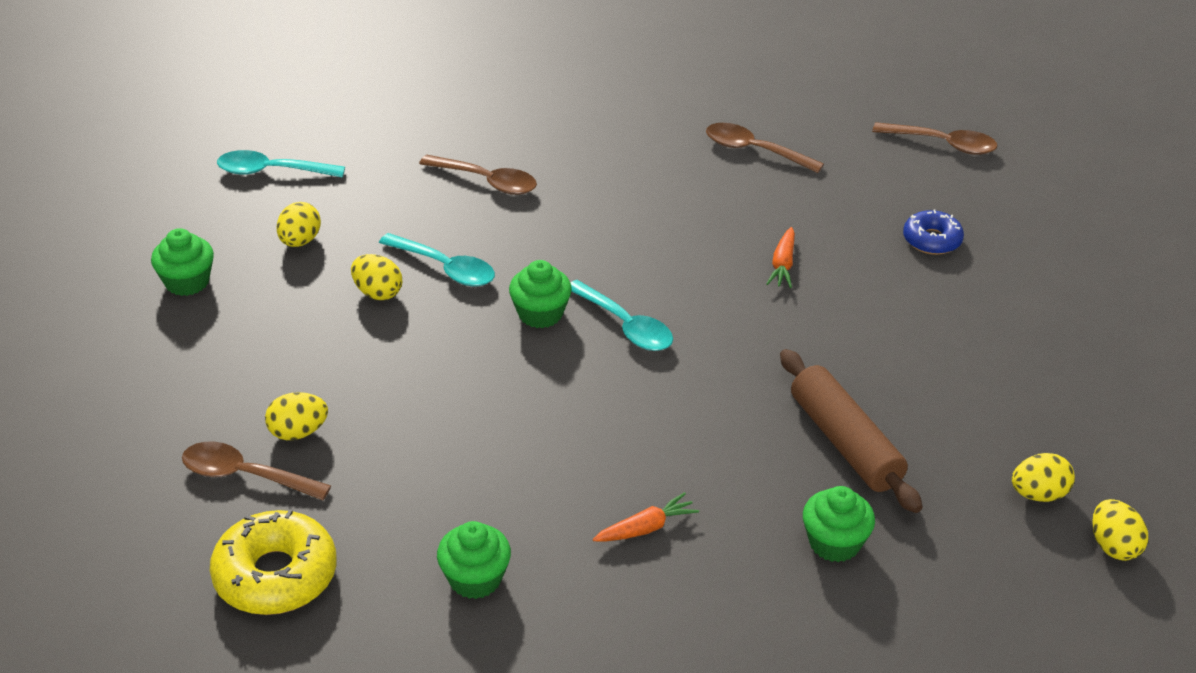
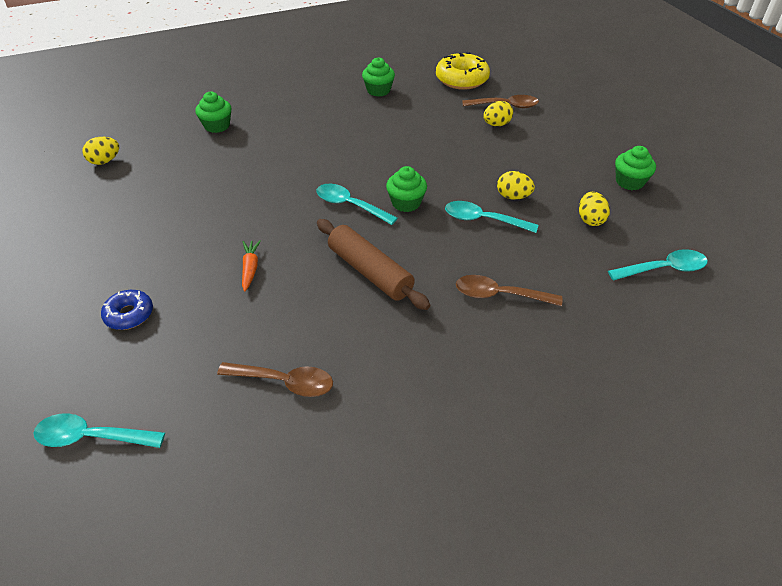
camera: 165 degrees right, 5 degrees up
orange carrot [593,492,699,542] -> none
brown rolling pin [780,349,923,513] -> brown rolling pin moved to [317,219,430,310]
brown spoon [872,122,997,155] -> turquoise spoon [33,413,165,448]
yellow egg [1092,499,1148,561] -> none

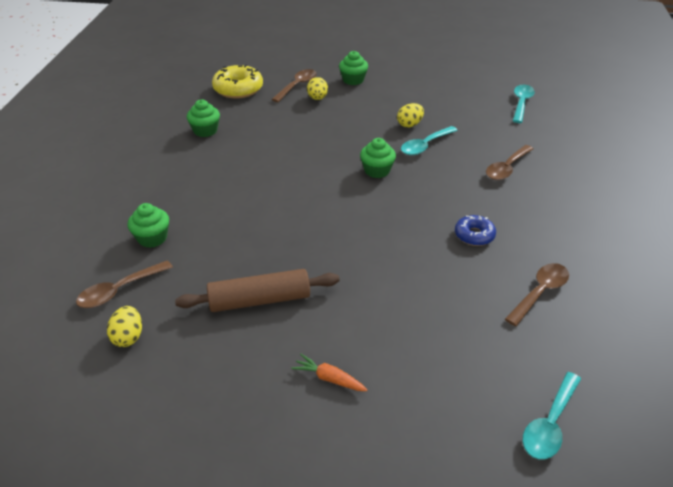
camera: 60 degrees left, 5 degrees down
blue donut [101,290,153,330] -> blue donut moved to [455,215,496,246]
orange carrot [242,240,261,291] -> orange carrot moved to [291,354,368,391]
turquoise spoon [316,184,398,225] -> none
brown rolling pin [317,219,430,310] -> brown rolling pin moved to [175,269,340,312]
yellow egg [579,192,610,226] -> none
green cupcake [615,146,656,190] -> green cupcake moved to [339,51,368,85]
none -> brown spoon [76,260,173,308]

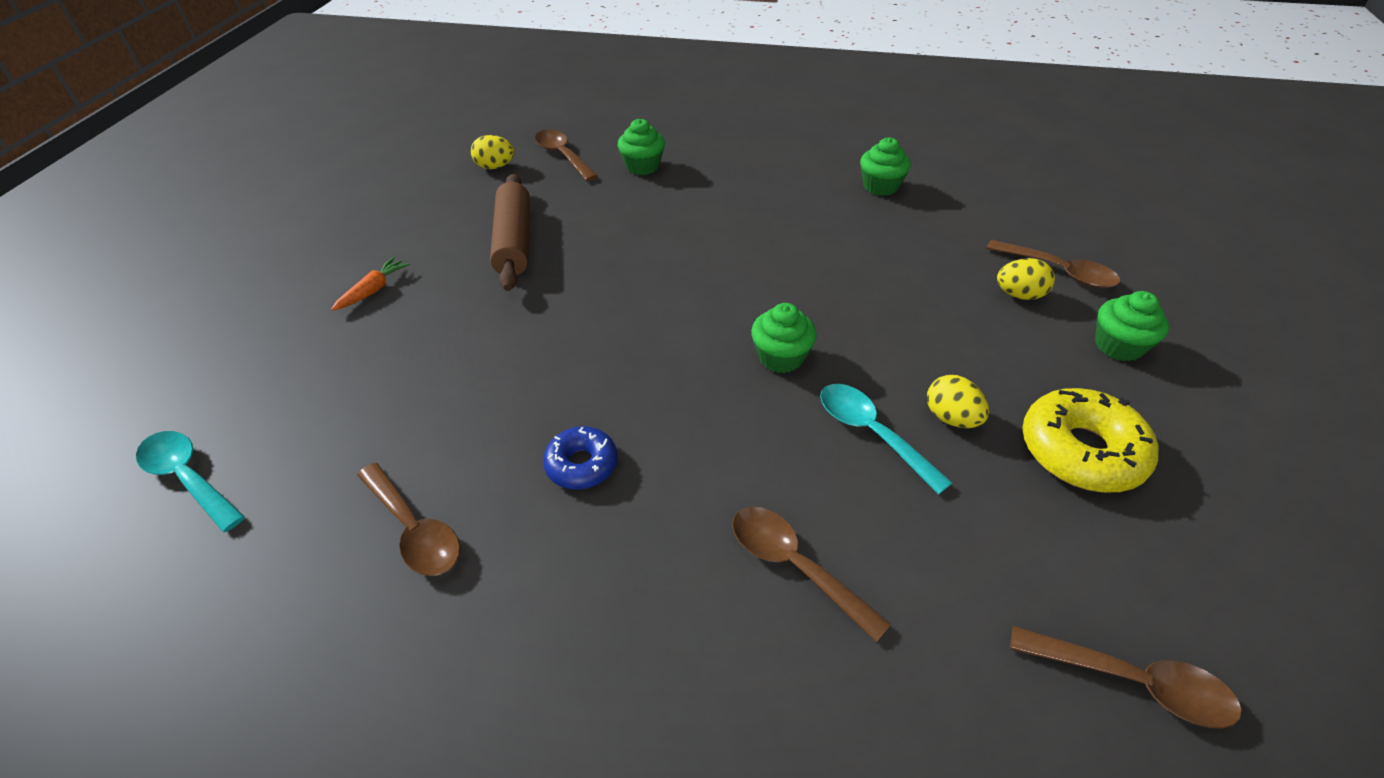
camera: 95 degrees right, 5 degrees up
yellow donut [212,64,263,99] -> yellow donut moved to [1022,388,1158,493]
turquoise spoon [513,85,535,123] -> brown spoon [1010,626,1242,729]

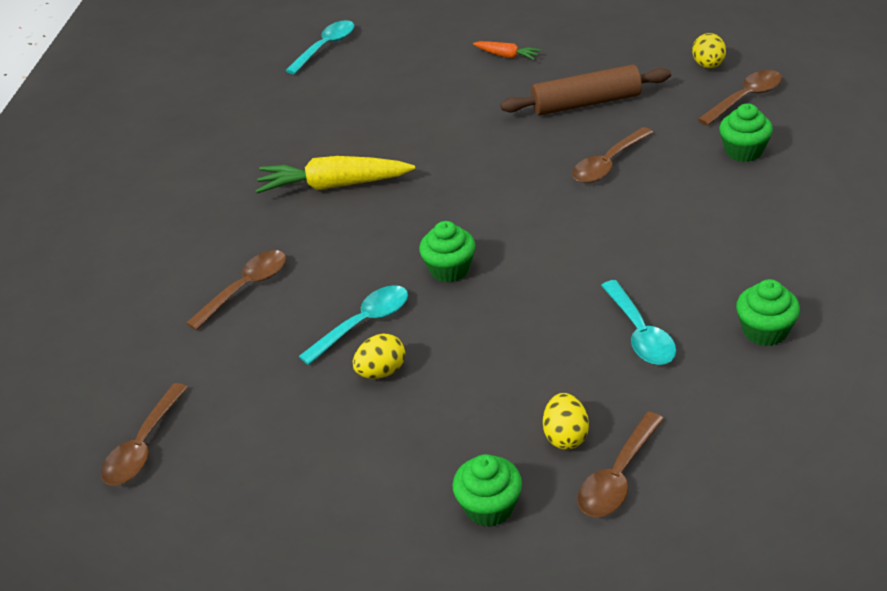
camera: 90 degrees right, 5 degrees down
brown spoon [357,463,460,576] -> brown spoon moved to [572,127,653,183]
blue donut [543,426,618,489] -> yellow carrot [256,156,415,193]
yellow donut [1022,388,1158,493] -> none
none -> turquoise spoon [601,280,676,365]

